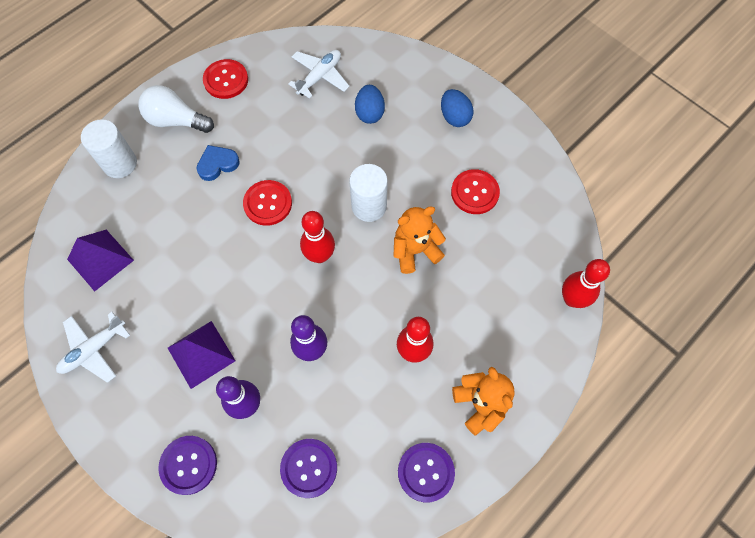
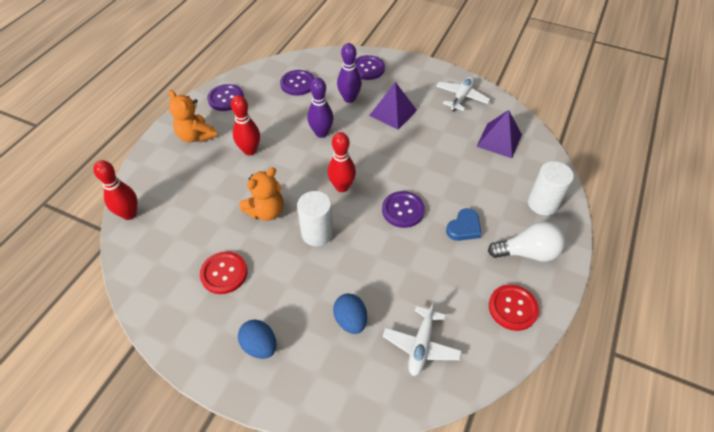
camera: 160 degrees right, 15 degrees down
red button [243,180,292,226] -> purple button [382,191,425,228]

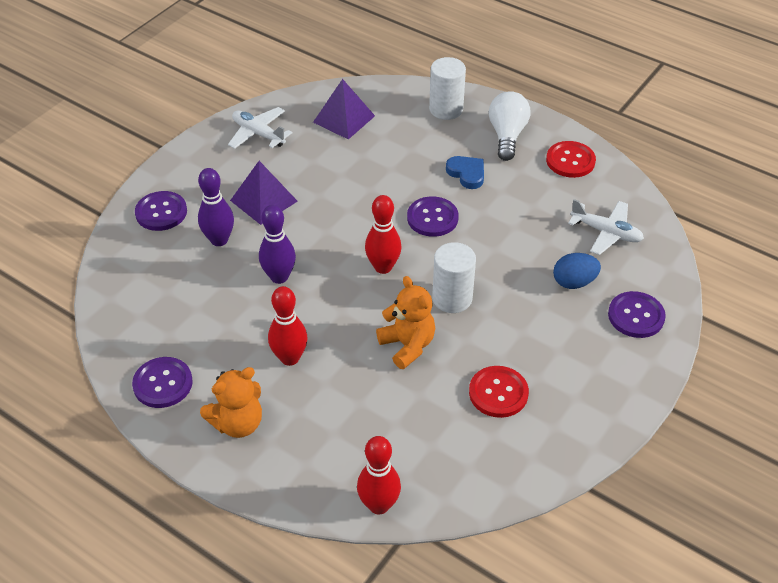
camera: 80 degrees left, 5 degrees down
blue egg [238,319,277,359] -> none
purple button [280,70,314,96] -> purple button moved to [608,291,666,338]

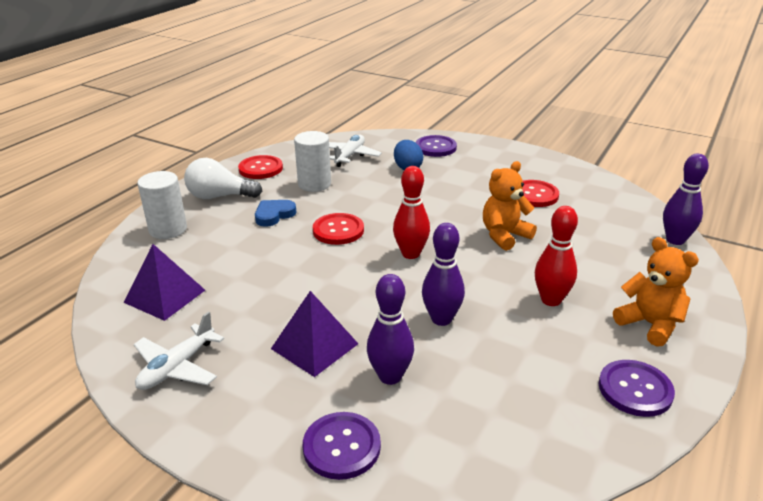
camera: 95 degrees left, 15 degrees down
red bowling pin [357,436,401,514] -> purple bowling pin [663,154,709,245]
purple button [407,196,459,237] -> red button [313,213,364,245]
white cylinder [432,242,476,313] -> white cylinder moved to [294,131,331,192]

